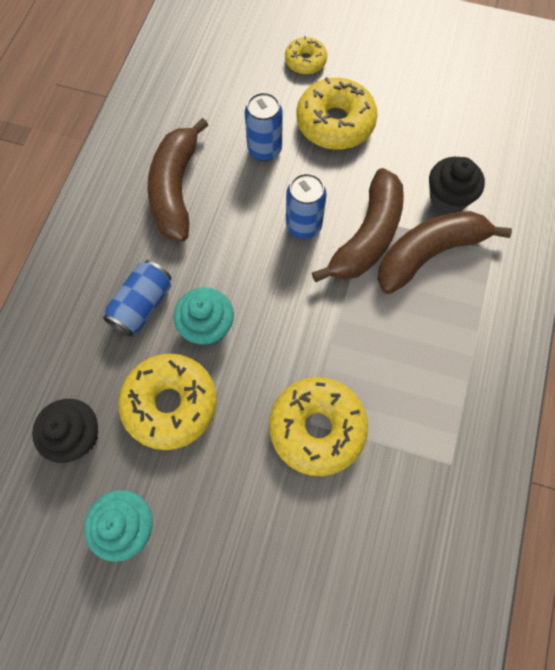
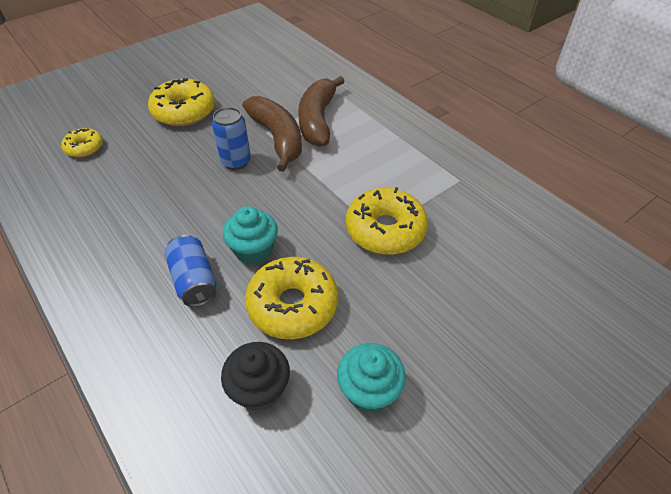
camera: 55 degrees left, 20 degrees down
brown banana [148,118,208,242] -> none
blue can [245,92,283,161] -> none
yellow donut [285,36,327,74] -> yellow donut moved to [61,128,103,157]
black cupcake [429,157,485,214] -> none

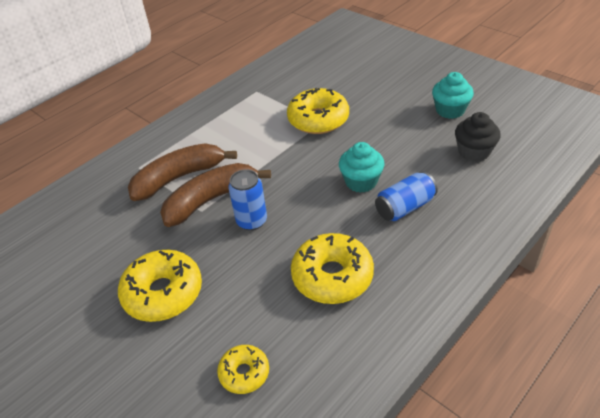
camera: 95 degrees left, 5 degrees down
yellow donut [245,257,338,339] -> yellow donut moved to [291,233,374,304]
brown banana [298,76,345,147] -> brown banana turned 150 degrees clockwise [128,143,237,201]

